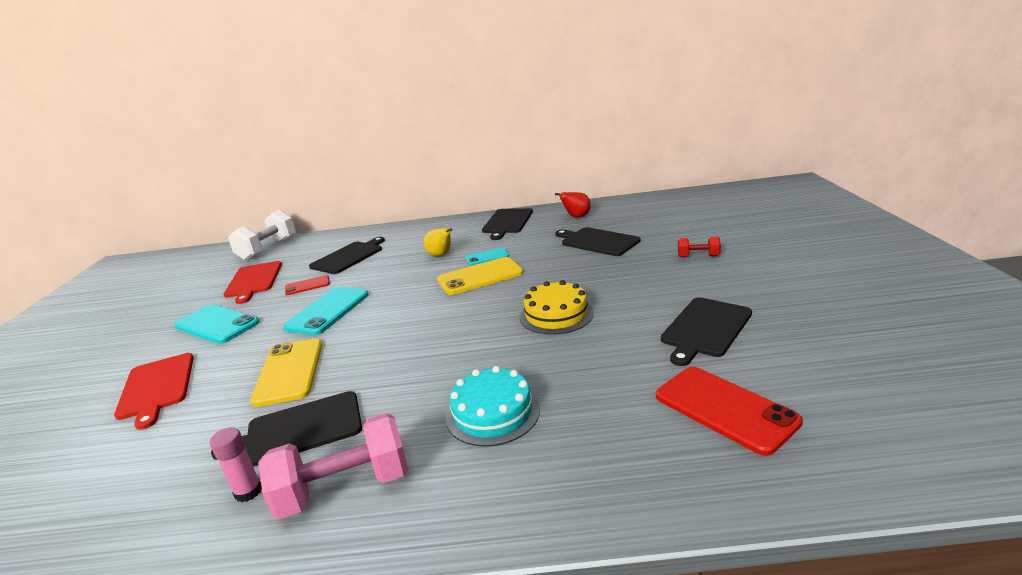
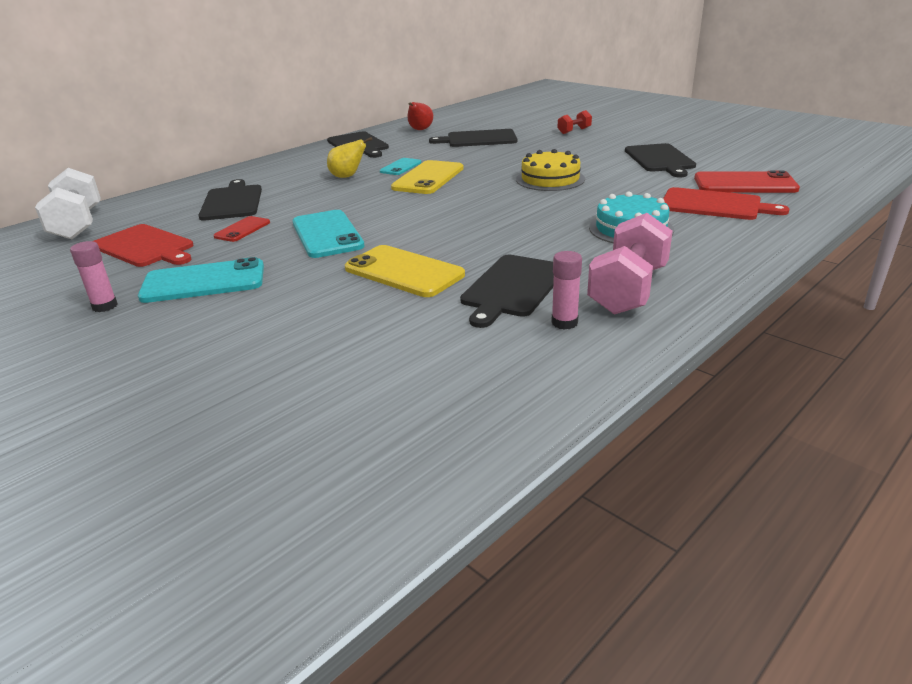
camera: 45 degrees left, 5 degrees up
red cutting board [114,353,194,430] -> red cutting board moved to [663,187,789,220]
none -> pink glue stick [70,241,118,312]

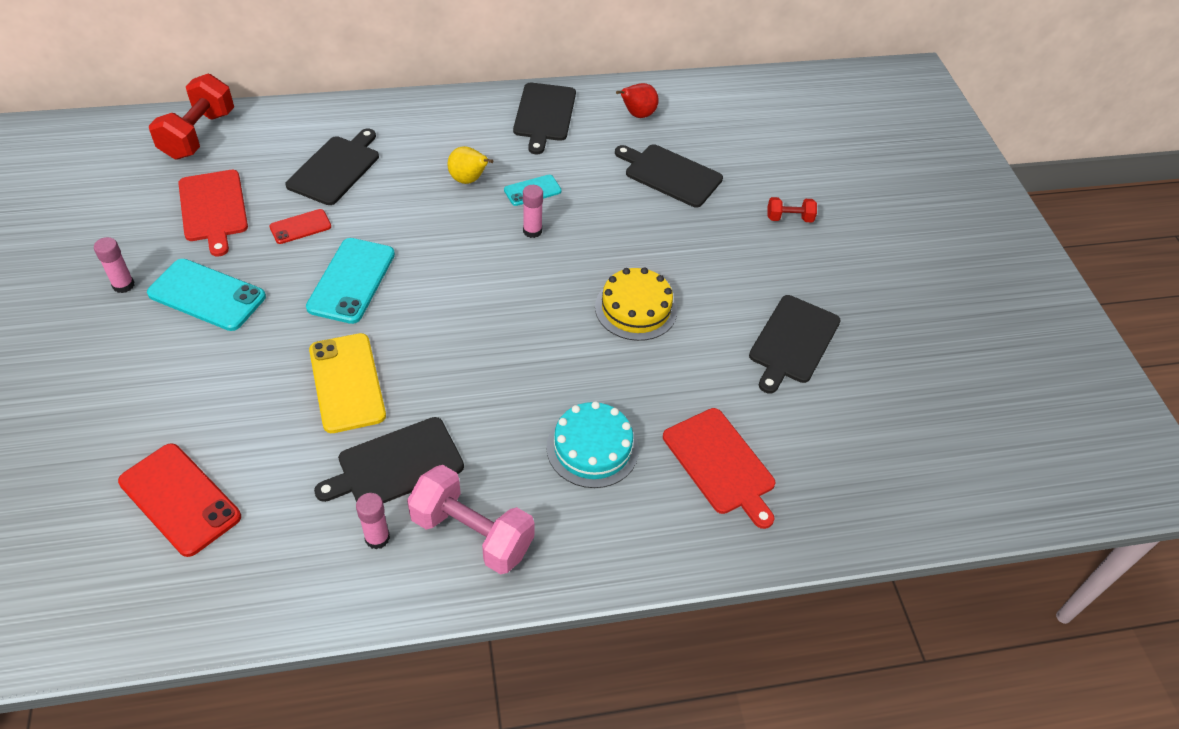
camera: 30 degrees right, 20 degrees up
white dumbbell [35,168,101,239] -> red dumbbell [149,74,234,160]
yellow phone [391,160,464,194] -> pink glue stick [523,185,543,238]
pink dumbbell [587,213,673,315] -> pink dumbbell turned 60 degrees clockwise [407,465,535,574]
red phone [694,170,800,193] -> red phone moved to [118,443,241,557]

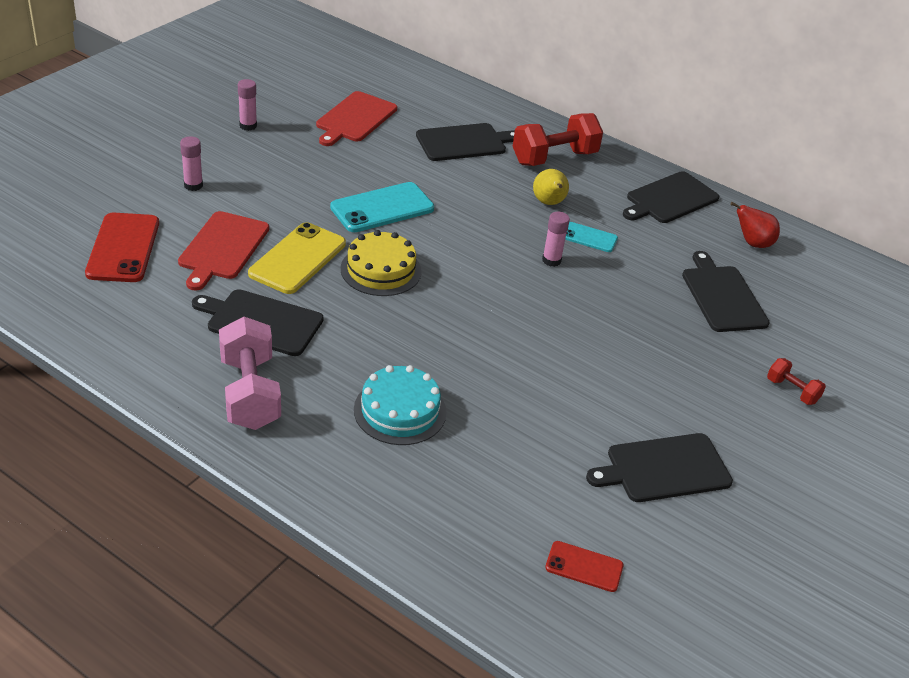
camera: 45 degrees right, 10 degrees down
turquoise phone [147,259,266,331] -> none
red dumbbell [149,74,234,160] -> red dumbbell moved to [513,113,603,166]
red phone [270,209,331,244] -> red phone moved to [545,541,624,592]
pink glue stick [356,493,390,549] -> pink glue stick moved to [180,136,203,191]
yellow cake [595,268,677,341] -> yellow cake moved to [341,230,422,296]
red cutting board [663,408,775,529] -> red cutting board moved to [178,211,269,291]

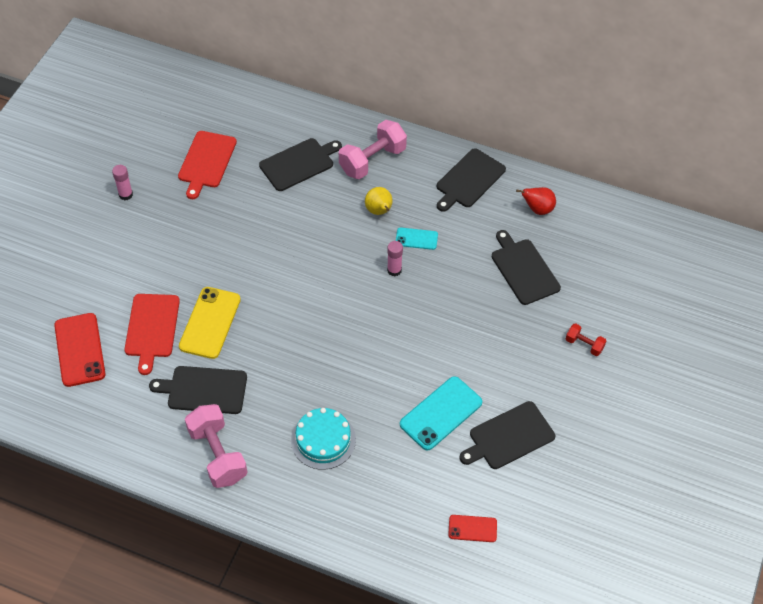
camera: 10 degrees left, 15 degrees up
pink glue stick [180,136,203,191] -> none
turquoise phone [330,182,434,232] -> turquoise phone moved to [400,376,482,451]
yellow cake [341,230,422,296] -> none
red dumbbell [513,113,603,166] -> pink dumbbell [339,120,407,179]

